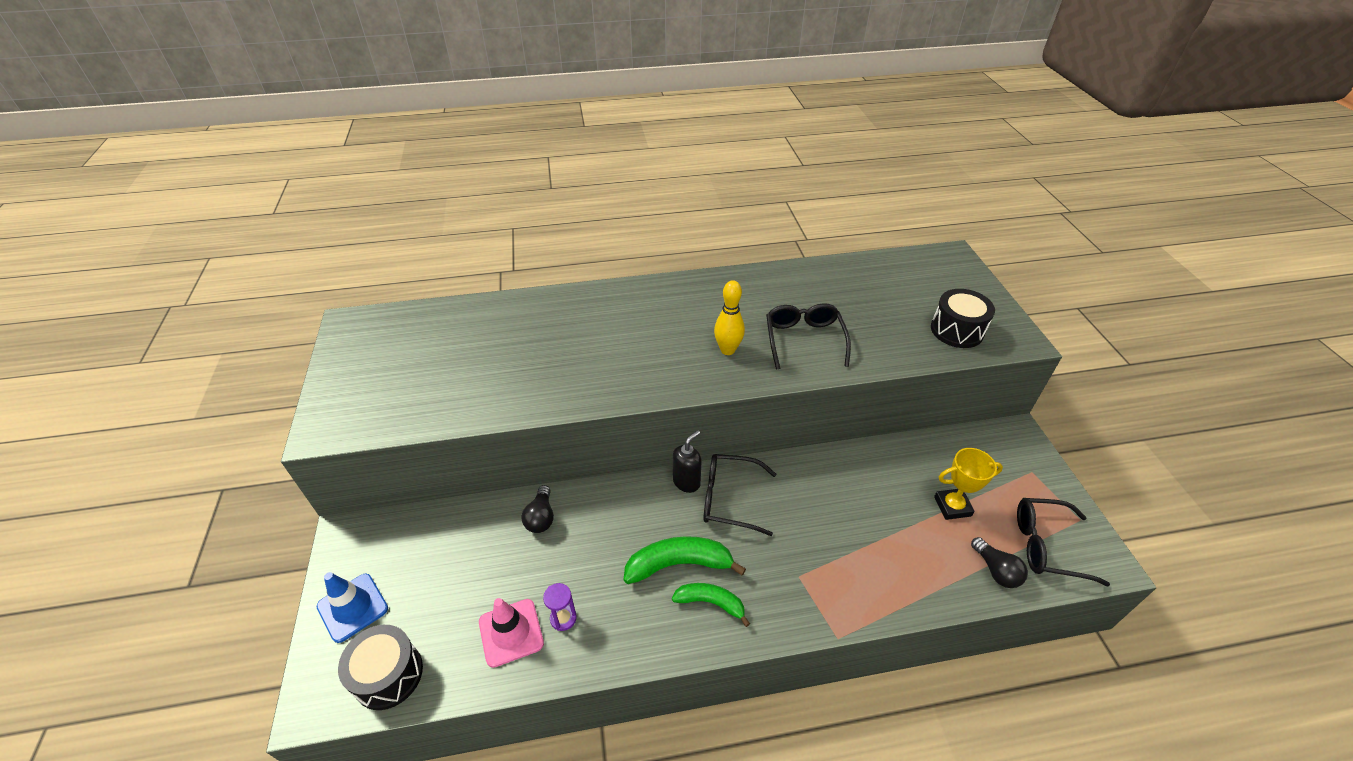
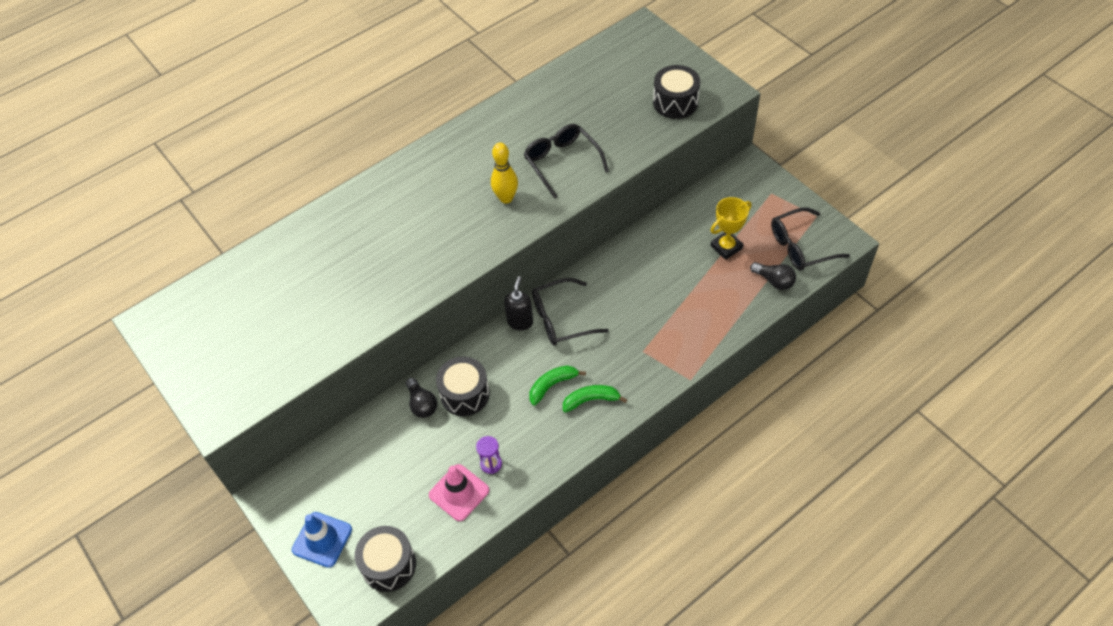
camera: 25 degrees left, 10 degrees up
green banana [624,536,746,584] -> green banana [529,365,586,406], size x0.64
none -> black drum [436,357,490,416]

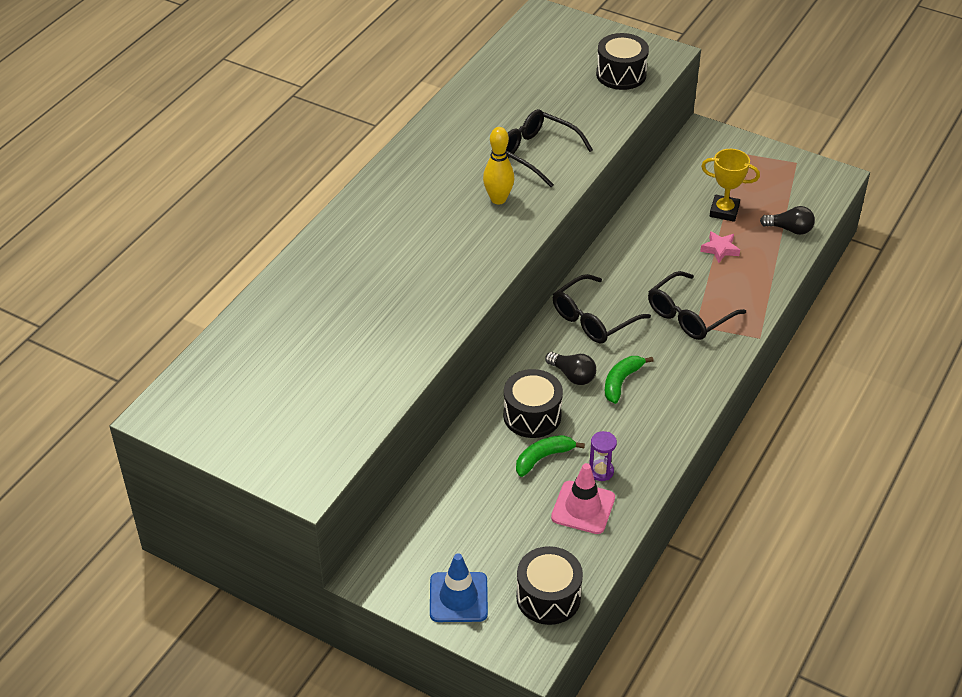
camera: 25 degrees left, 10 degrees down
black light bulb [406,378,437,418] -> black light bulb moved to [545,352,596,385]
black soap dispenser [504,276,533,331] -> none
green banana [563,385,628,413] -> green banana moved to [516,435,585,477]
yellow trophy [711,197,752,260] -> yellow trophy turned 75 degrees clockwise [701,149,760,222]
black glasses [771,207,850,271] -> black glasses moved to [648,271,746,340]
none -> pink star [700,231,740,263]

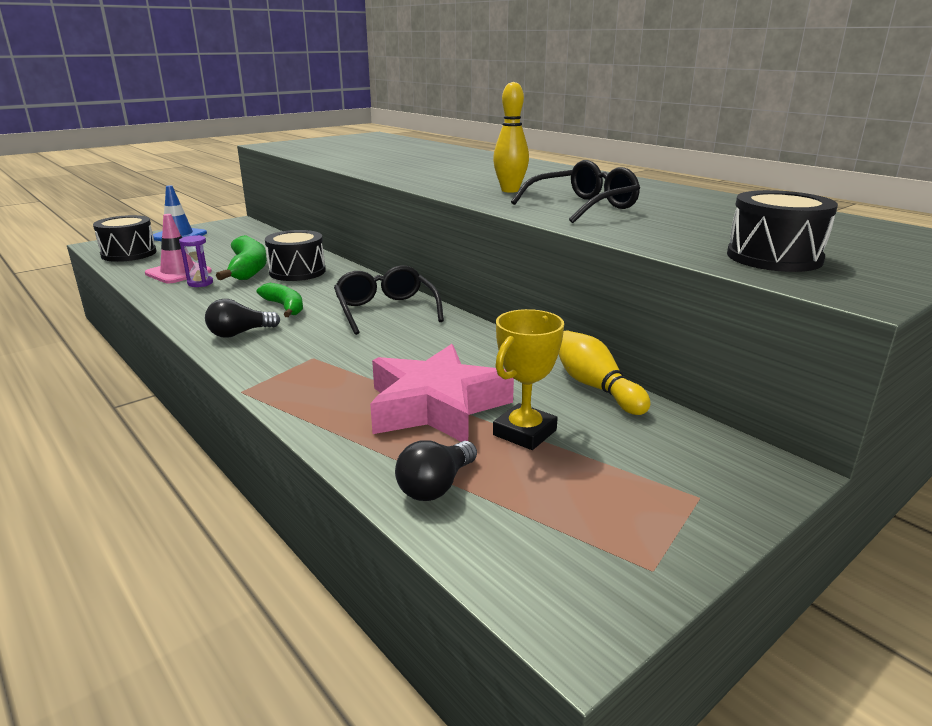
camera: 110 degrees right, 20 degrees down
green banana [516,435,585,477] -> green banana [216,235,267,280], size x1.56
black light bulb [545,352,596,385] -> black light bulb moved to [205,299,280,338]
black glasses [648,271,746,340] -> none
pink star [700,231,740,263] -> pink star [370,344,514,442], size x2.30
none -> yellow bowling pin [559,331,651,415]

